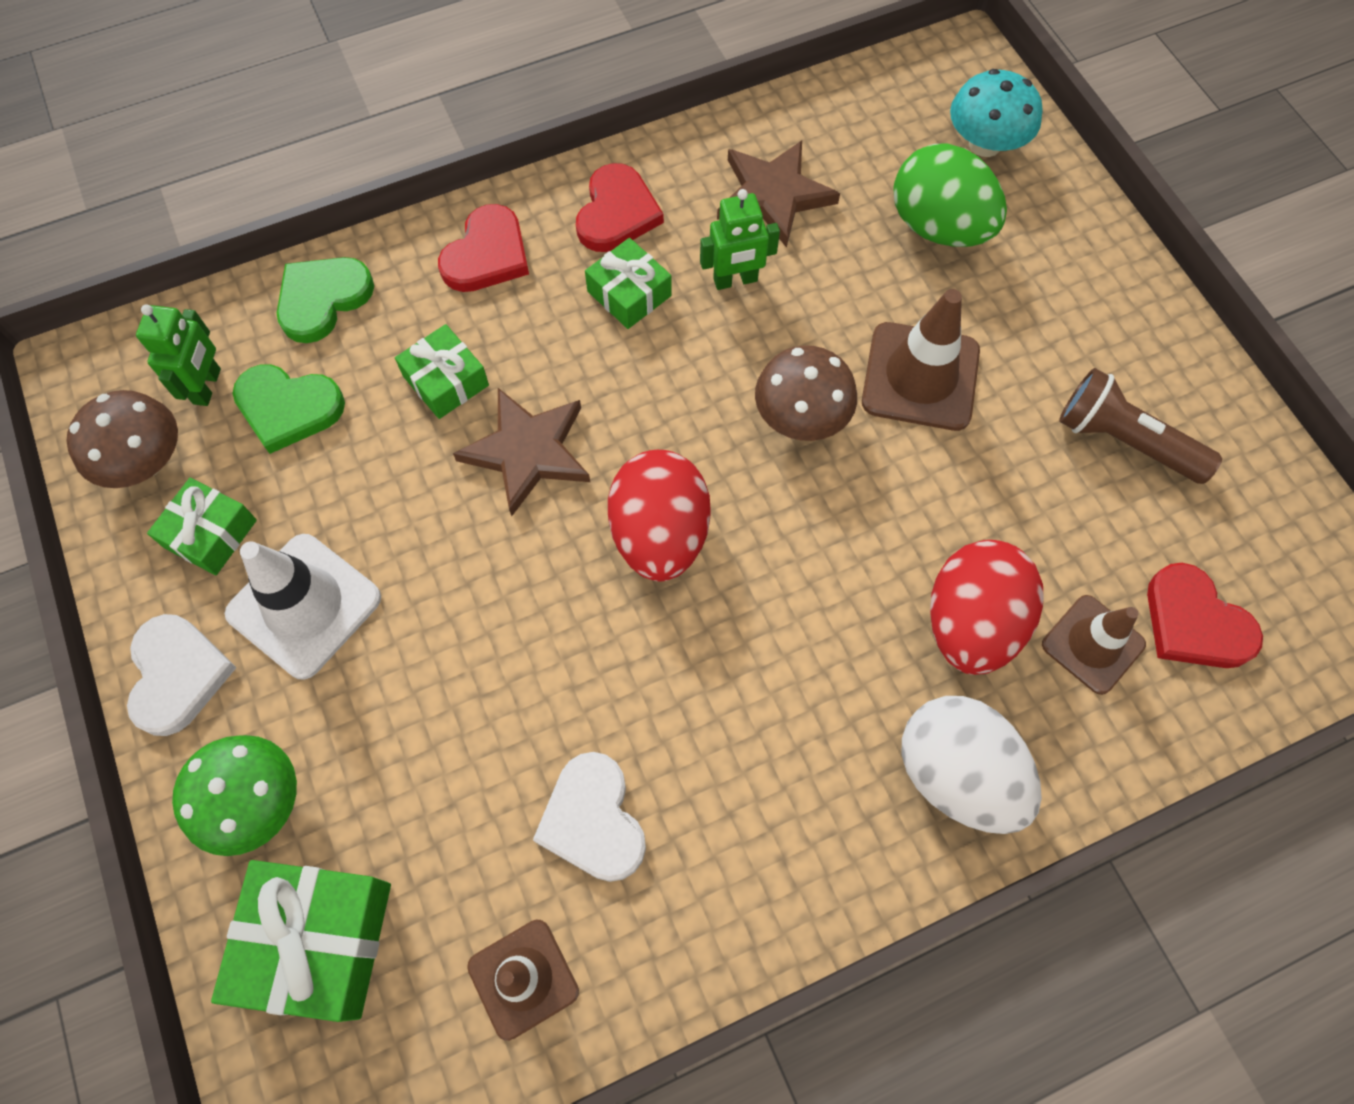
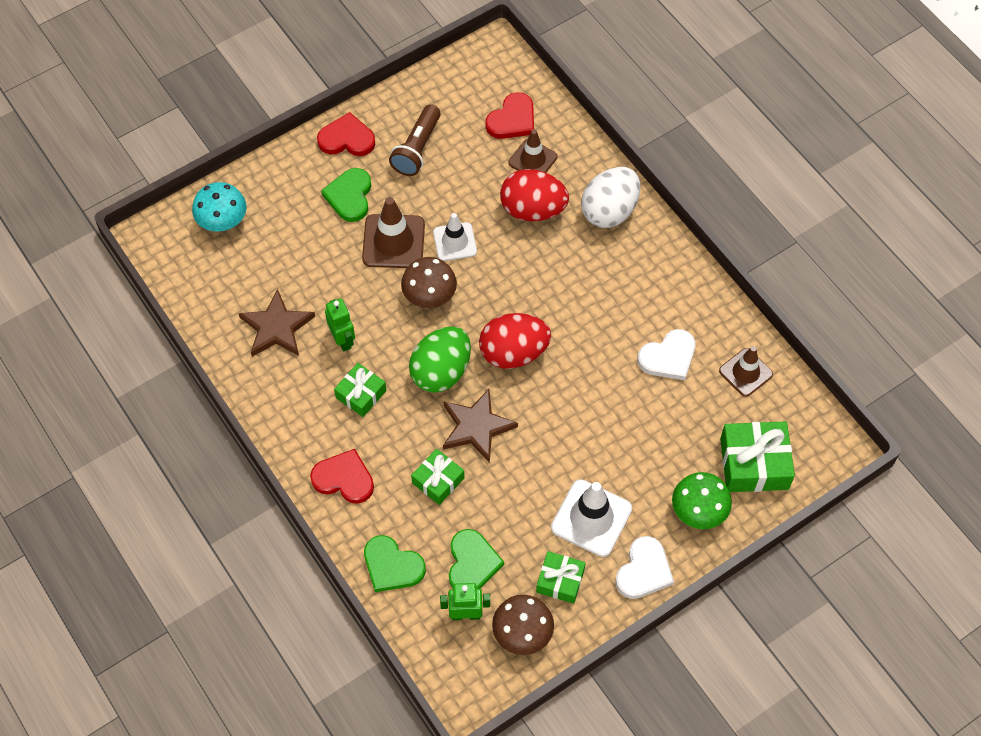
camera: 100 degrees left, 5 degrees down
white heart [127,614,237,736] -> white heart turned 135 degrees clockwise [615,536,674,599]
red heart [576,163,664,252] -> red heart moved to [317,112,376,156]
green egg [893,143,1007,247] -> green egg moved to [409,326,471,393]
none -> green heart [321,168,371,222]
none -> white traffic cone [433,213,477,261]

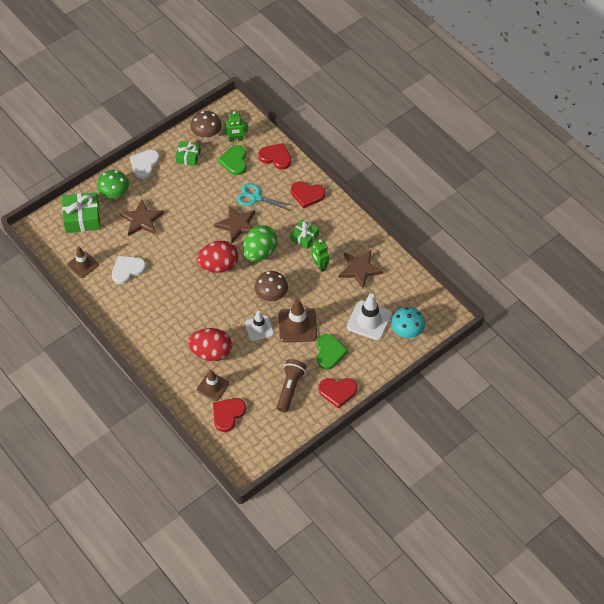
camera: 175 degrees right, 5 degrees down
green heart [364,535,426,592] -> red heart [258,143,291,169]
green gift [411,449,464,505] -> turquoise scissors [237,183,292,211]
white traffic cone [551,479,632,557] -> white traffic cone moved to [347,293,392,340]
white egg [581,167,640,228] -> none
none -> brown star [120,199,164,236]

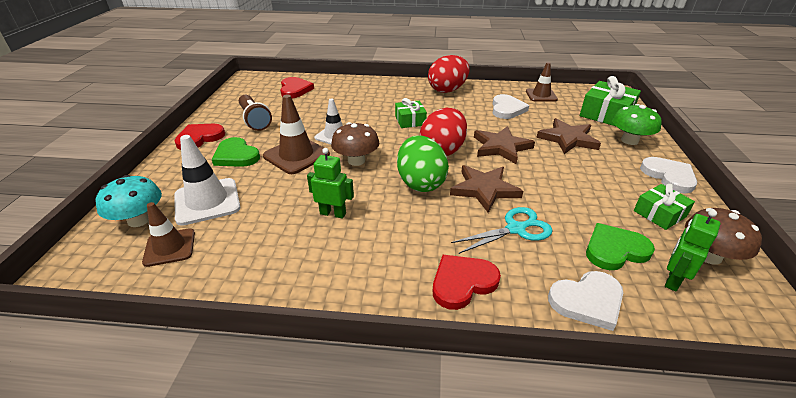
camera: 135 degrees right, 20 degrees down
red egg [188,328,232,361] -> red egg moved to [428,55,470,93]
brown traffic cone [197,370,229,401] -> brown traffic cone moved to [142,202,195,267]
green heart [218,145,247,175] -> green heart turned 60 degrees counterclockwise [586,223,655,270]
red heart [258,143,291,169] -> white heart [548,271,623,331]
green gift [290,219,319,249] -> green gift moved to [395,98,427,128]
brown star [339,250,383,289] -> brown star moved to [474,126,535,164]

